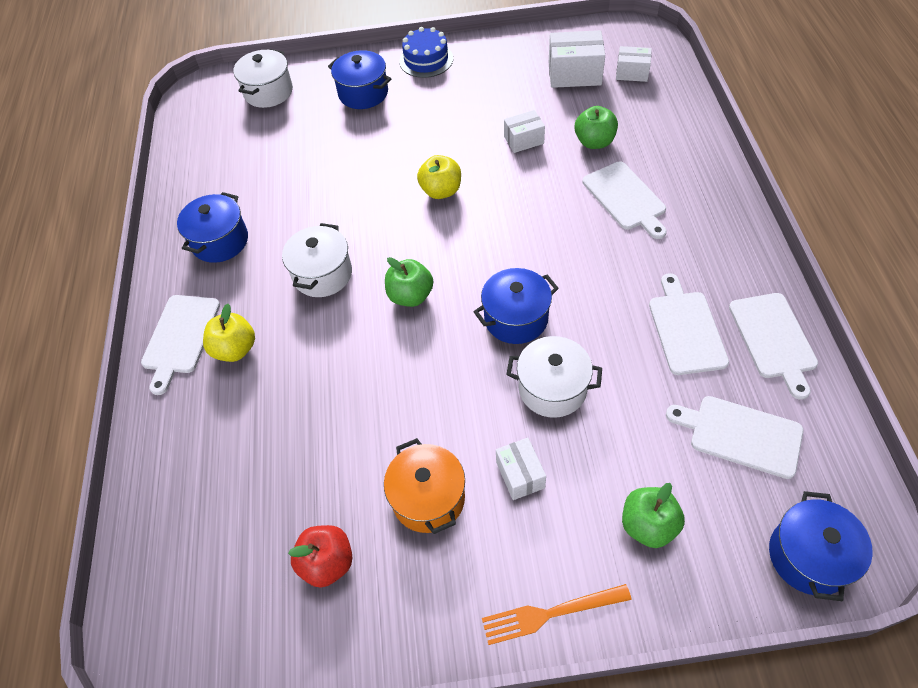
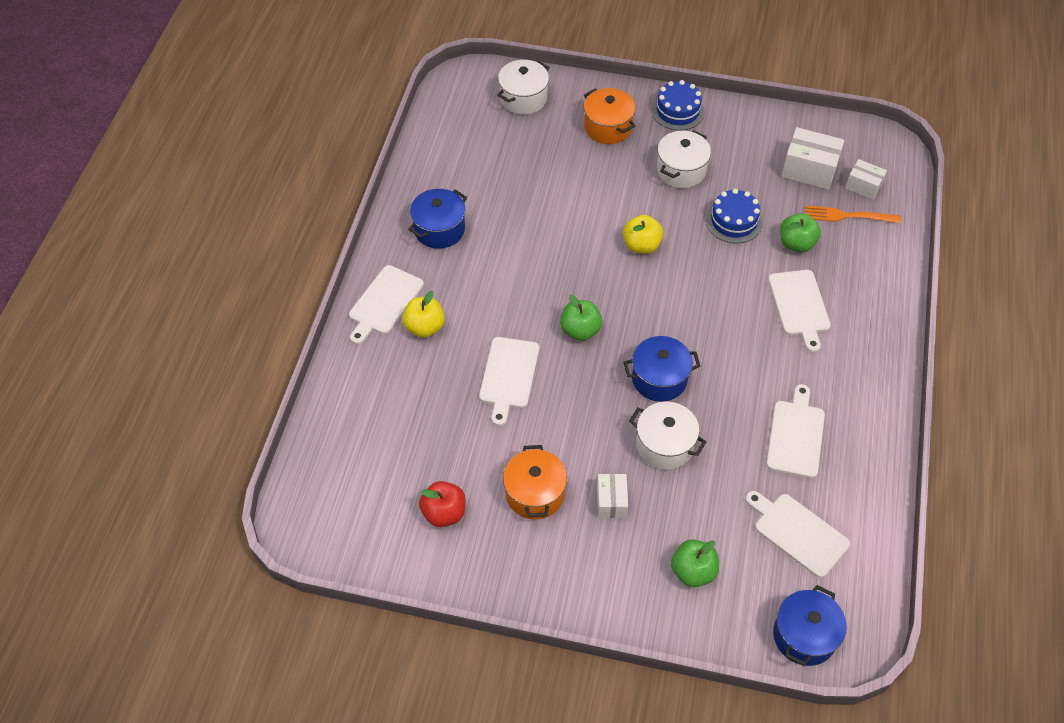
camera: 15 degrees right, 0 degrees up
white pot [282,223,352,297] -> white pot moved to [657,130,711,188]
blue pot [328,50,391,109] -> orange pot [584,88,636,144]
orange fork [482,584,632,645] -> orange fork moved to [805,206,901,223]
white box [504,110,545,153] -> blue cake [706,189,762,243]
white cutting board [729,293,818,400] -> white cutting board moved to [479,337,539,426]

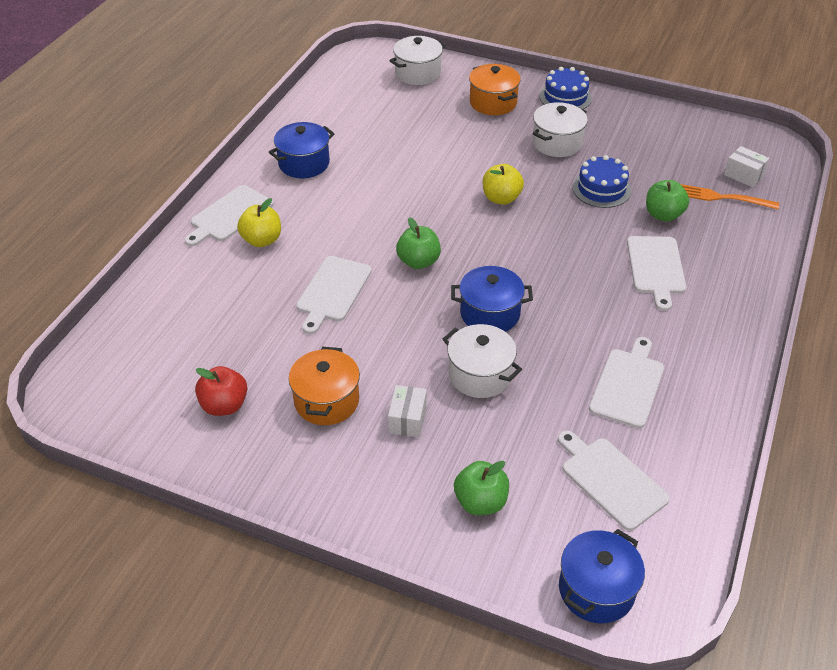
camera: 10 degrees right, 10 degrees down
white box [781,127,845,190] -> none

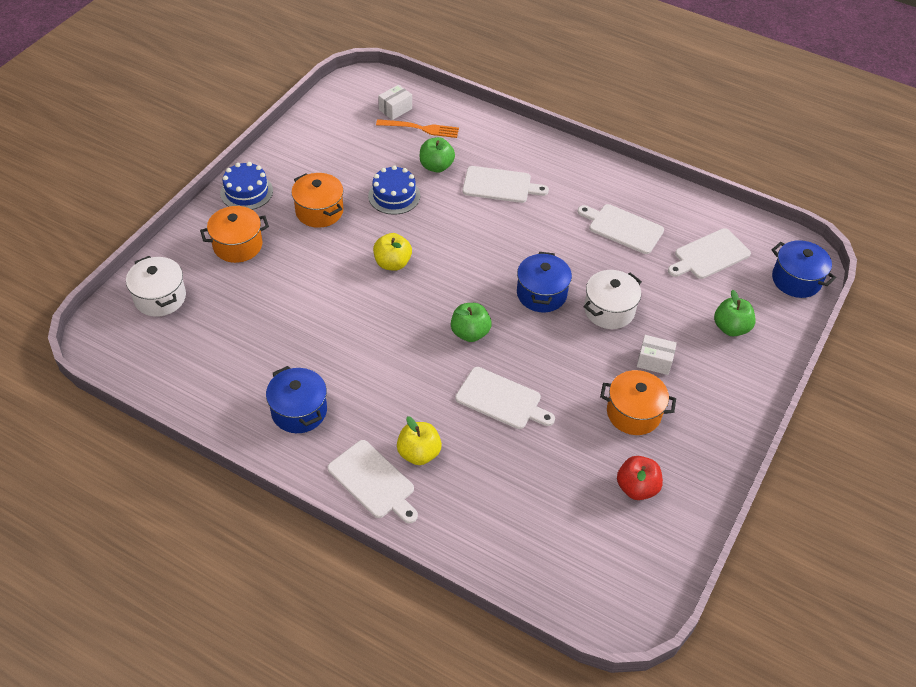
camera: 85 degrees left, 5 degrees up
white pot [533,102,588,157] -> orange pot [291,173,344,228]
orange fork [680,184,779,209] -> orange fork turned 105 degrees counterclockwise [376,119,459,138]

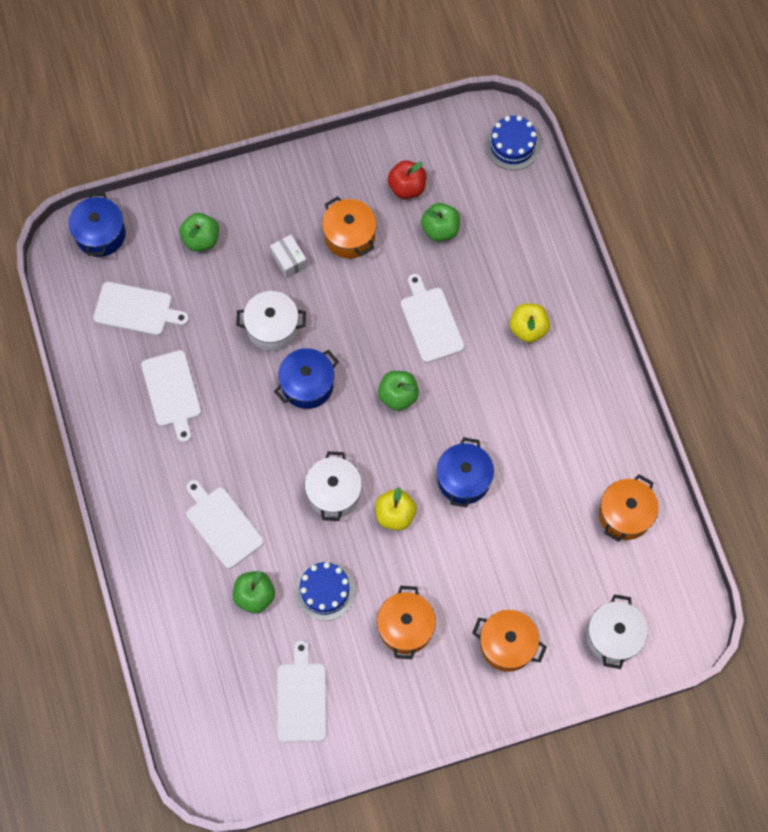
camera: 135 degrees left, 20 degrees up
blue cake [220,162,273,210] -> blue cake moved to [485,116,540,170]
blue pot [266,366,327,433] -> blue pot moved to [437,437,494,508]
white cutting board [328,440,418,524] -> white cutting board moved to [277,640,327,742]
orange fork [376,119,459,138] -> none
white box [378,84,412,120] -> none
none -> white pot [305,451,362,521]
none -> green apple [421,203,460,242]
none -> orange pot [599,474,659,542]

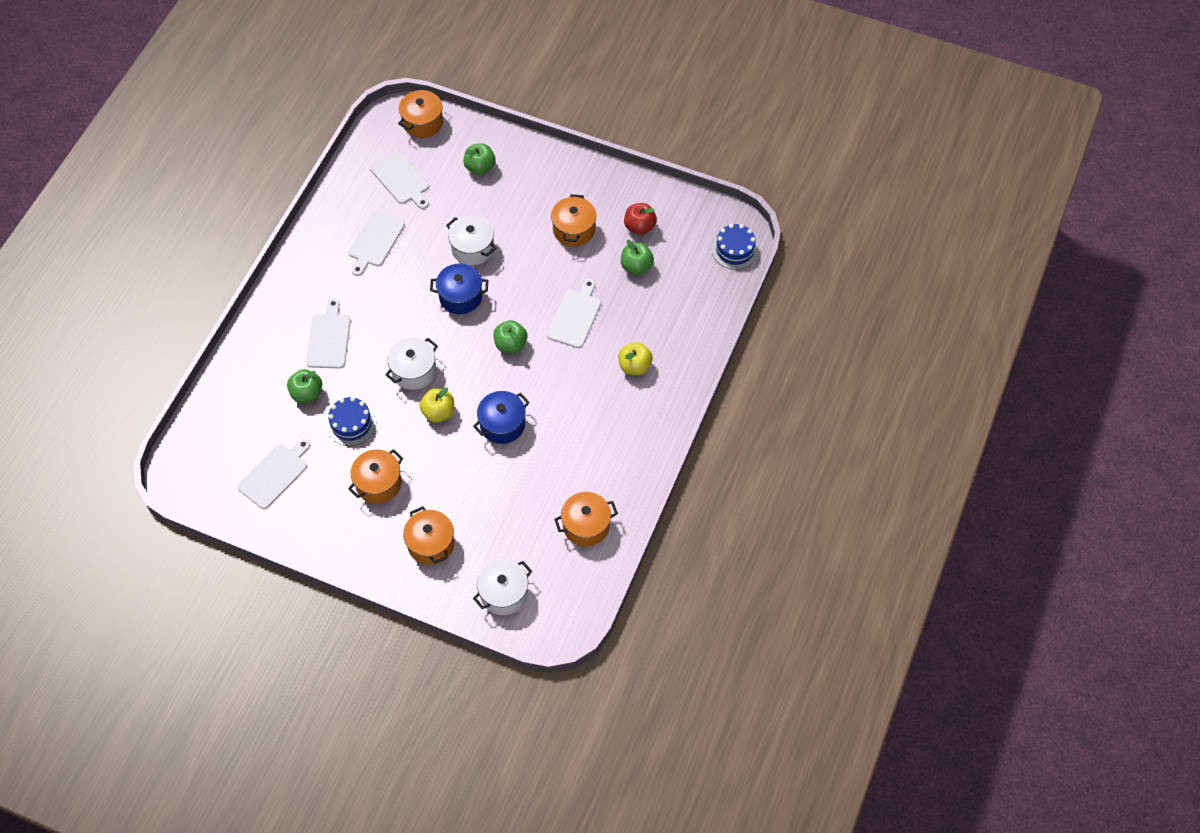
camera: 40 degrees right, 10 degrees down
blue pot [69,193,126,257] -> orange pot [398,90,443,138]
white box [270,235,307,278] -> none

